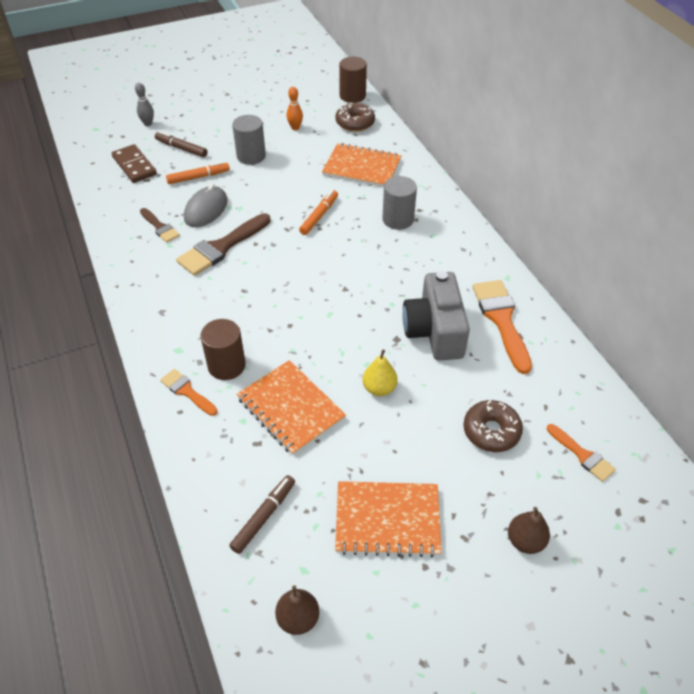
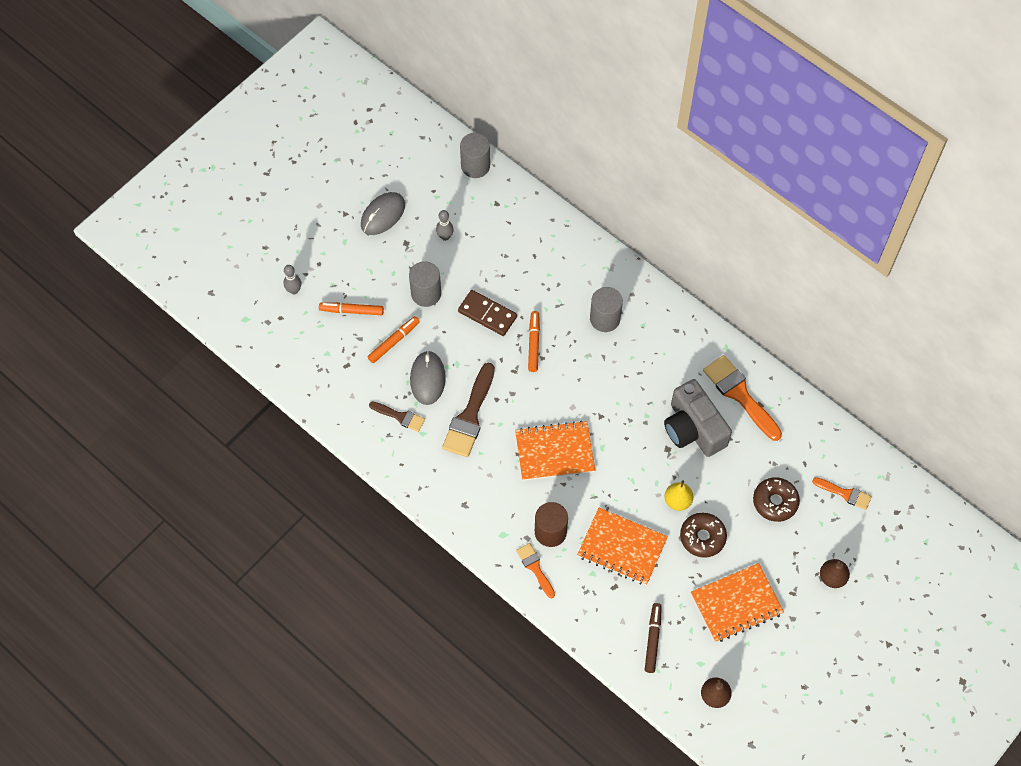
camera: 25 degrees left, 15 degrees up
brown domino [112,144,157,183] -> brown domino moved to [458,290,517,336]
brown marker [155,131,207,157] -> orange marker [319,302,384,315]
orange brush [160,369,218,416] -> orange brush turned 45 degrees clockwise [516,543,555,598]
orange bowling pin [287,87,303,130] -> grey bowling pin [436,210,454,241]
orange notebook [322,143,402,187] -> orange notebook moved to [515,421,595,481]
brown donut [335,103,375,132] -> brown donut moved to [680,513,727,558]
brown cylinder [339,57,367,103] -> grey cylinder [460,133,490,178]
none -> grey mouse [361,192,405,235]

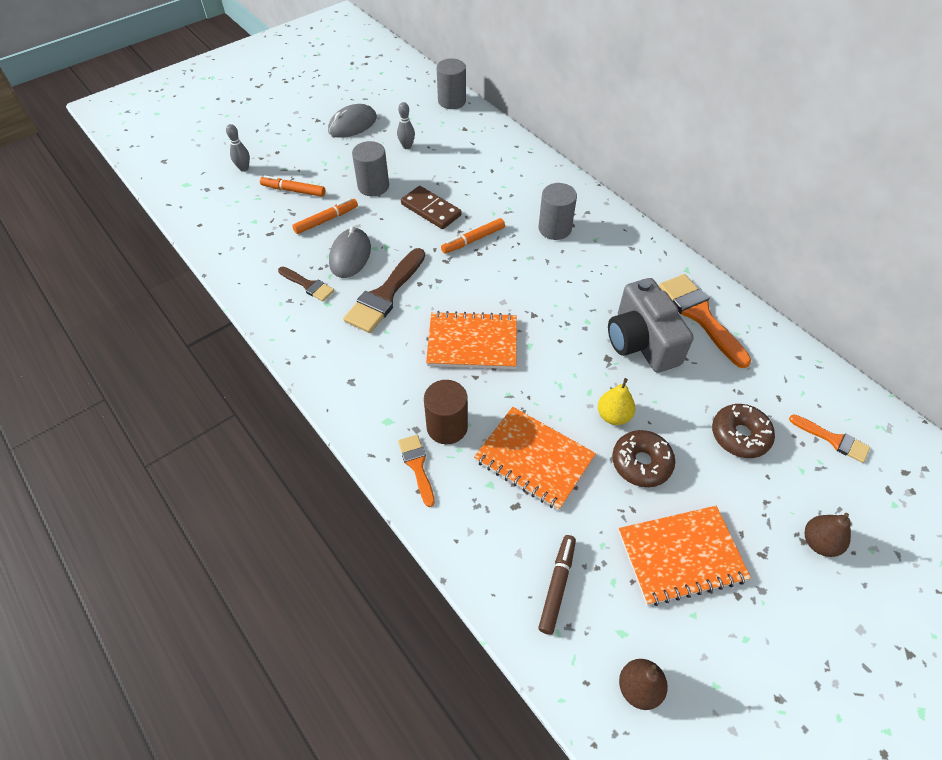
camera: 10 degrees right, 10 degrees down
orange marker [528,311,540,372] -> orange marker turned 135 degrees counterclockwise [441,218,505,254]

